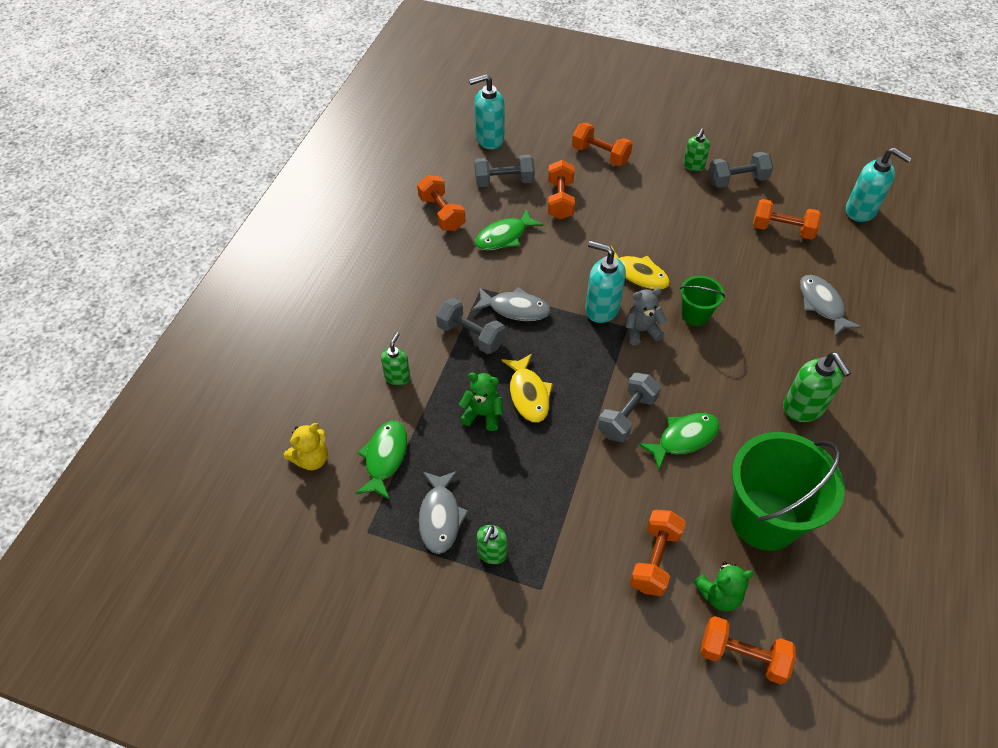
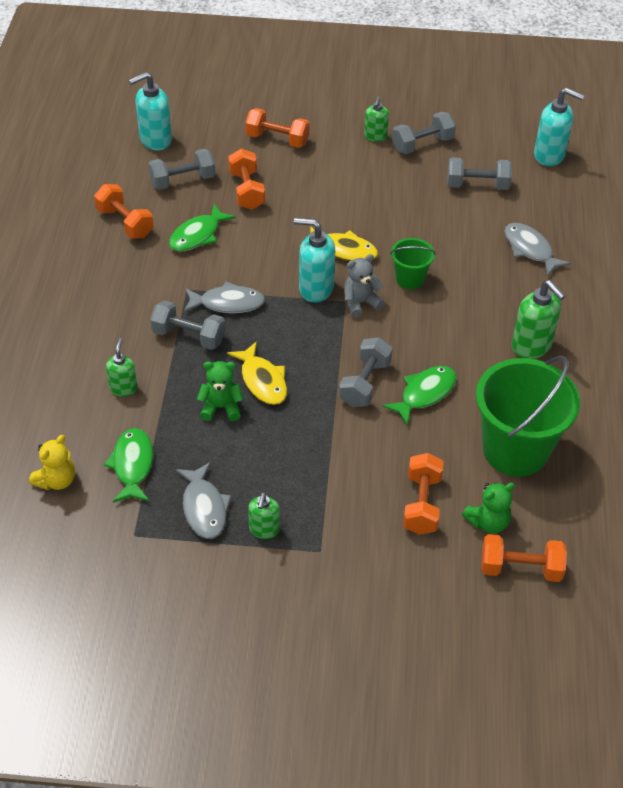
camera: 15 degrees left, 5 degrees down
orange dumbbell [753,199,822,240] -> grey dumbbell [447,157,512,190]

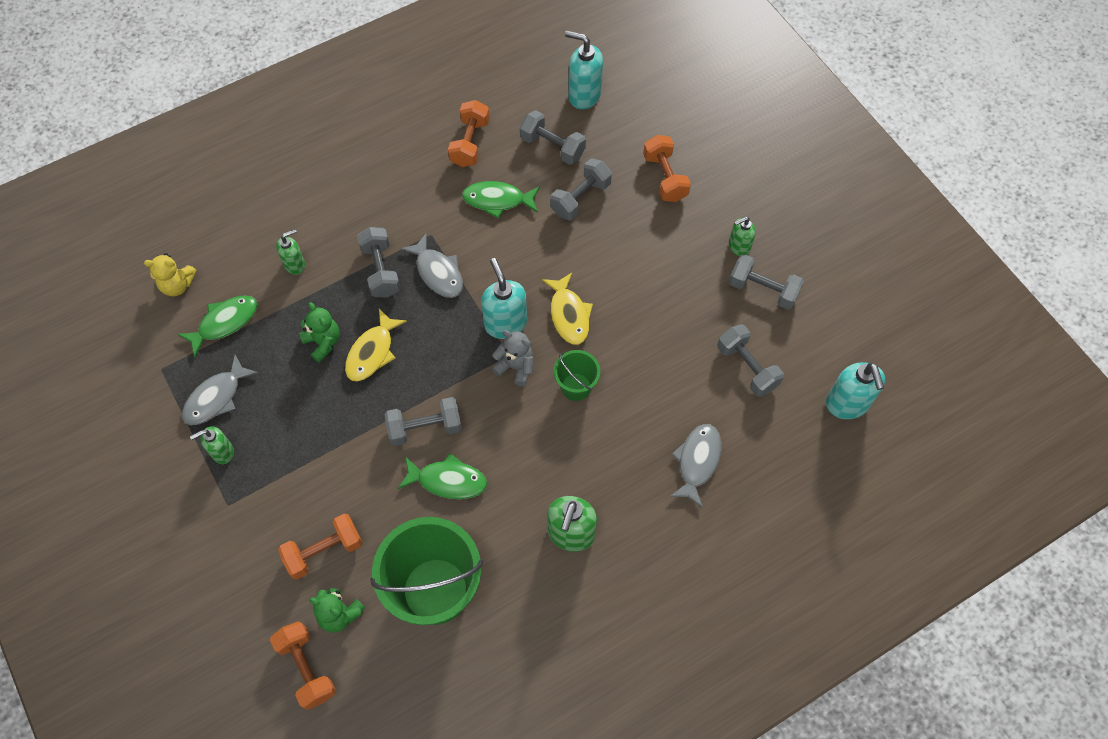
camera: 55 degrees right, 15 degrees up
orange dumbbell [228,148,265,210] -> grey dumbbell [550,158,612,221]

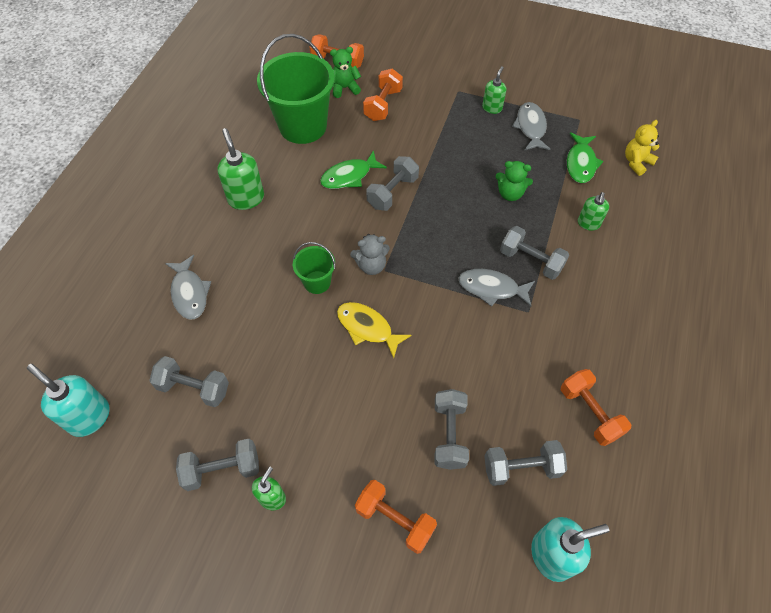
camera: 140 degrees right, 5 degrees down
yellow fish [345,309,407,382] -> none
green fish [462,181,540,218] -> none
turquoise soap dispenser [481,258,527,339] -> none

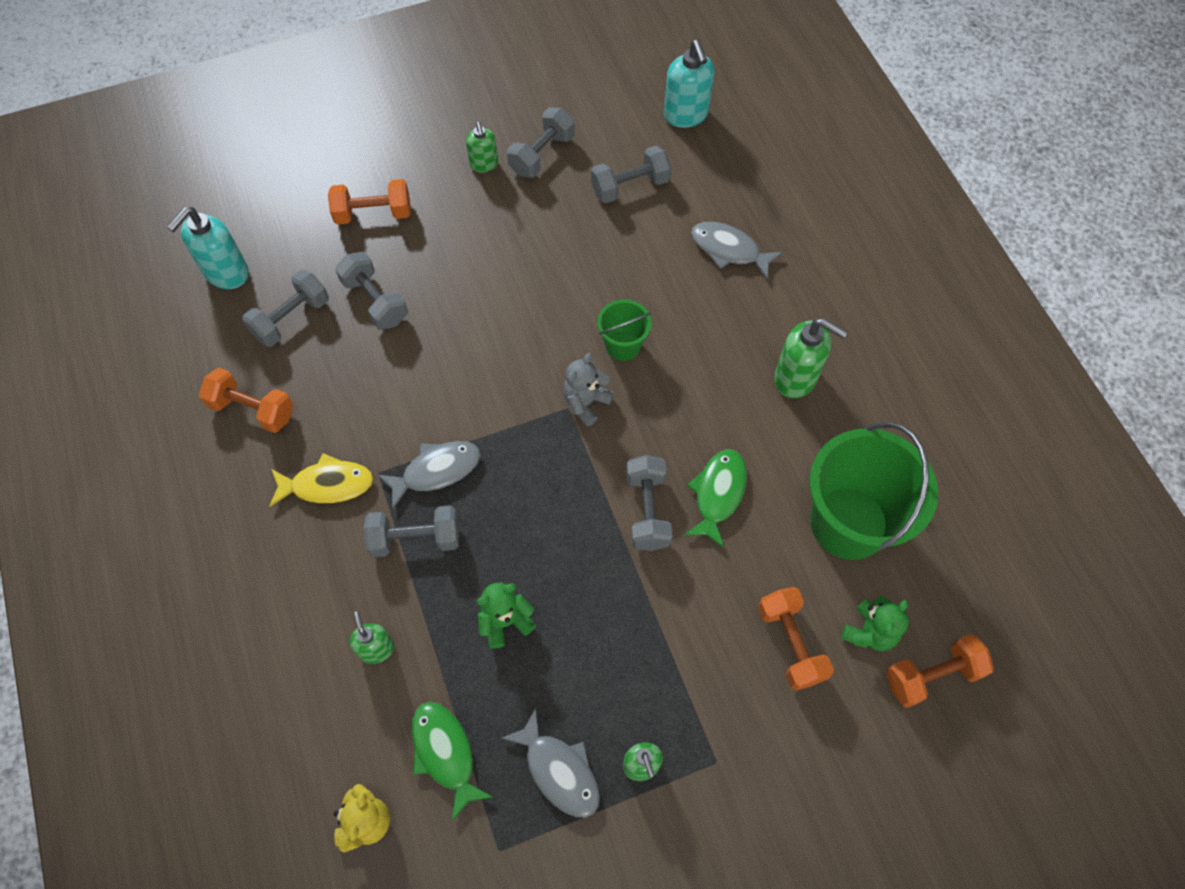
camera: 140 degrees right, 5 degrees up
turquoise soap dispenser [27,364,110,437] -> turquoise soap dispenser turned 75 degrees clockwise [664,40,714,128]
yellow fish [337,302,411,358] -> yellow fish moved to [269,453,374,507]

